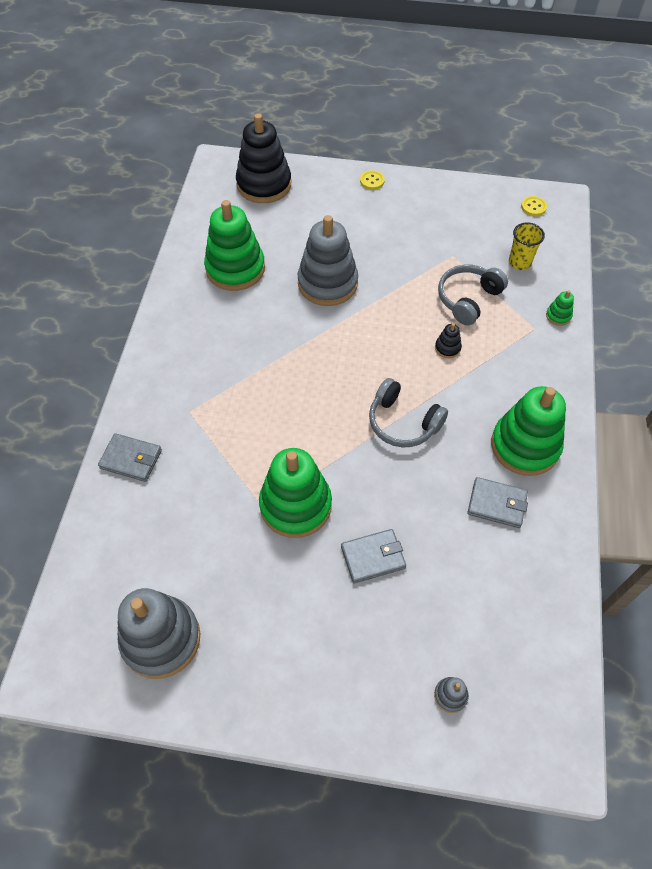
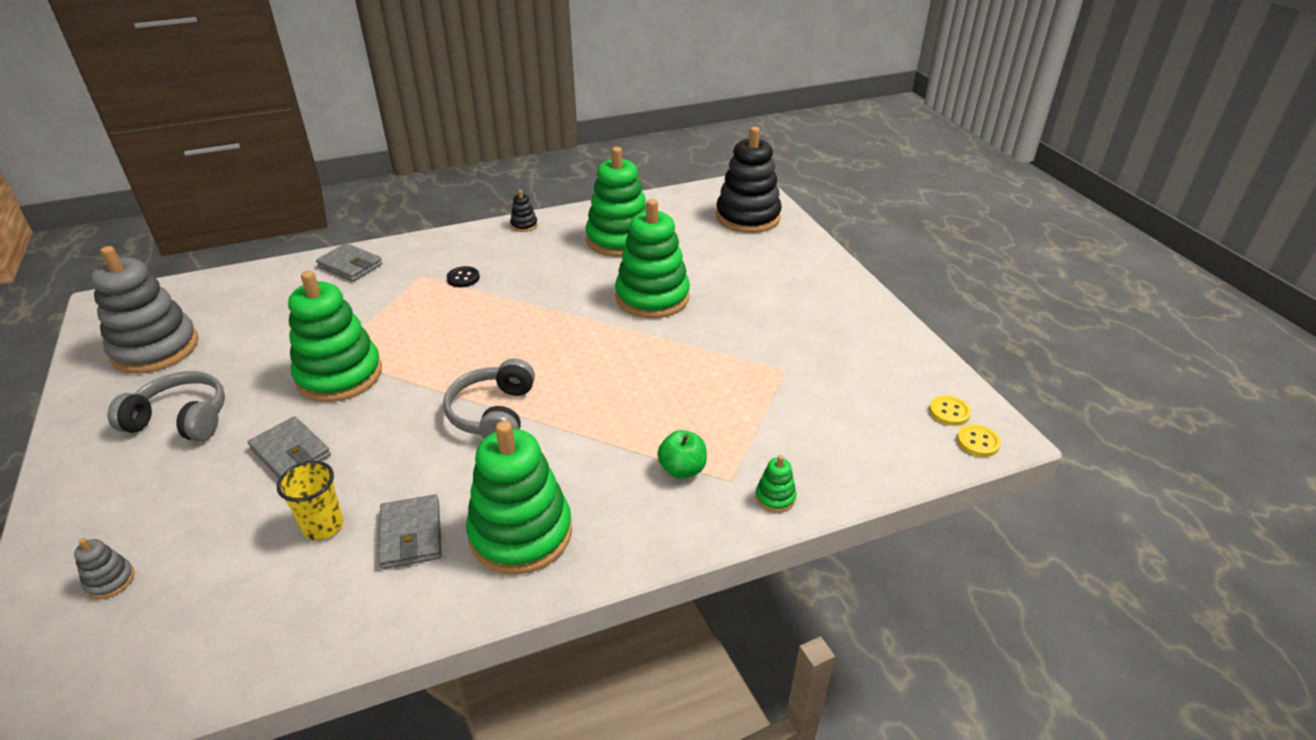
camera: 60 degrees right, 20 degrees down
grey wallet [98,433,162,482] -> grey wallet turned 45 degrees counterclockwise [316,243,383,282]
grey stacking toy [298,215,358,306] -> green stacking toy [615,199,690,318]
yellow button [360,170,385,190] -> yellow button moved to [957,424,1001,457]
black stacking toy [435,323,462,358] -> black stacking toy moved to [510,190,538,232]
grey headphones [438,264,508,325] -> grey headphones moved to [107,371,225,441]
yellow cup [509,222,545,270] -> yellow cup moved to [277,461,344,541]
none -> black button [447,266,480,287]
none -> green apple [657,430,707,479]

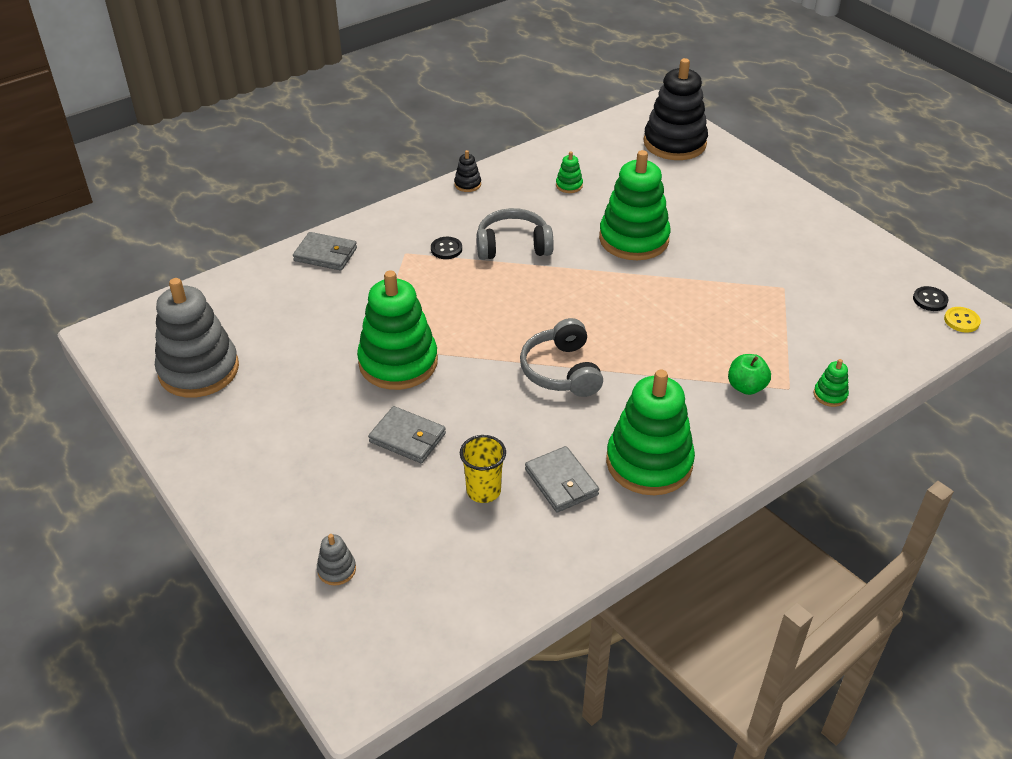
camera: 15 degrees left, 5 degrees up
grey headphones [107,371,225,441] -> grey headphones moved to [477,208,554,260]
green stacking toy [585,147,646,257] -> green stacking toy [556,151,583,193], size x0.41
yellow button [929,395,971,426] -> black button [913,286,948,311]

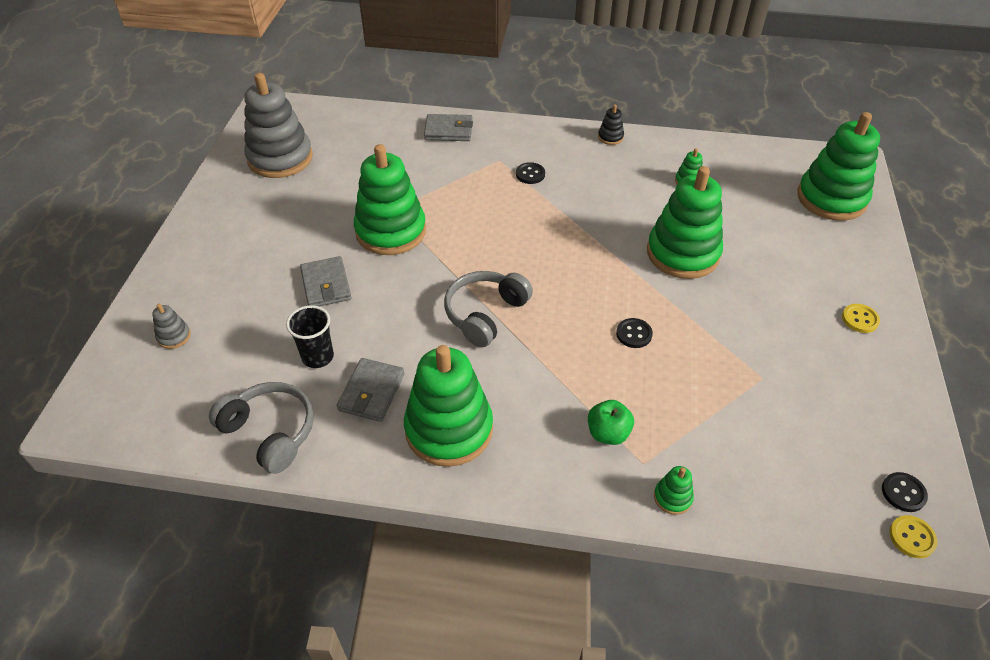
camera: 45 degrees right, 5 degrees up
grey wallet [293,232,357,271] -> grey wallet turned 60 degrees counterclockwise [424,114,473,141]
yellow cup [460,435,506,503] -> black cup [286,305,334,368]
grey headphones [477,208,554,260] -> grey headphones moved to [209,382,314,474]
black stacking toy [644,58,708,160] -> green stacking toy [797,112,880,221]
none -> black button [616,318,653,348]
none -> yellow button [842,304,880,333]

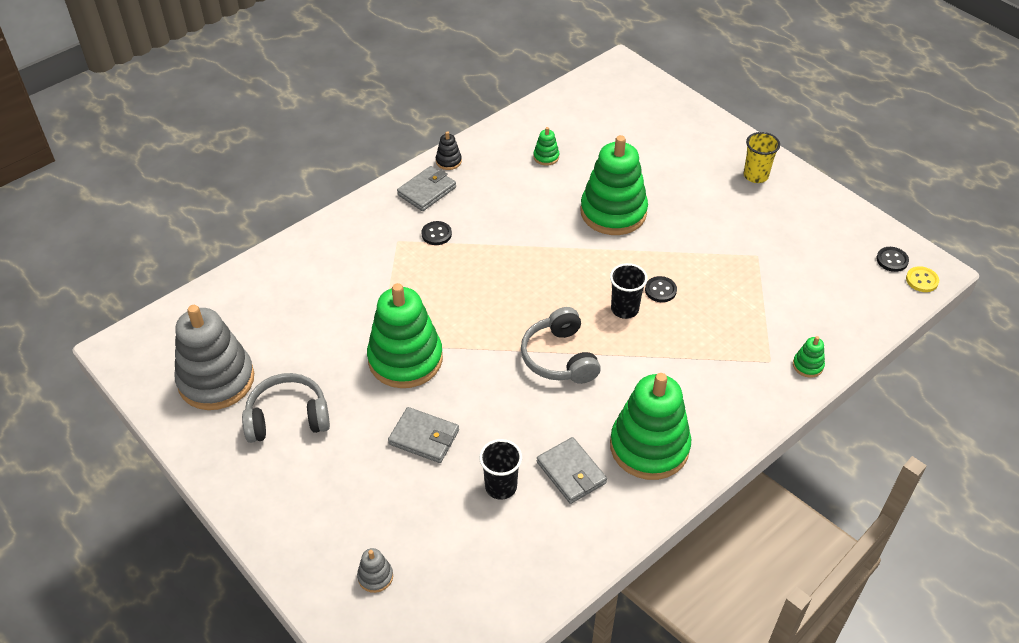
camera: 50 degrees left, 0 degrees up
grey headphones [209,382,314,474] -> grey headphones moved to [242,373,330,443]
grey wallet [424,114,473,141] -> grey wallet moved to [397,166,456,211]
green apple [588,400,634,445] -> none
green stacking toy [797,112,880,221] -> none
yellow button [842,304,880,333] -> yellow cup [743,132,780,183]
none -> black cup [610,263,648,319]

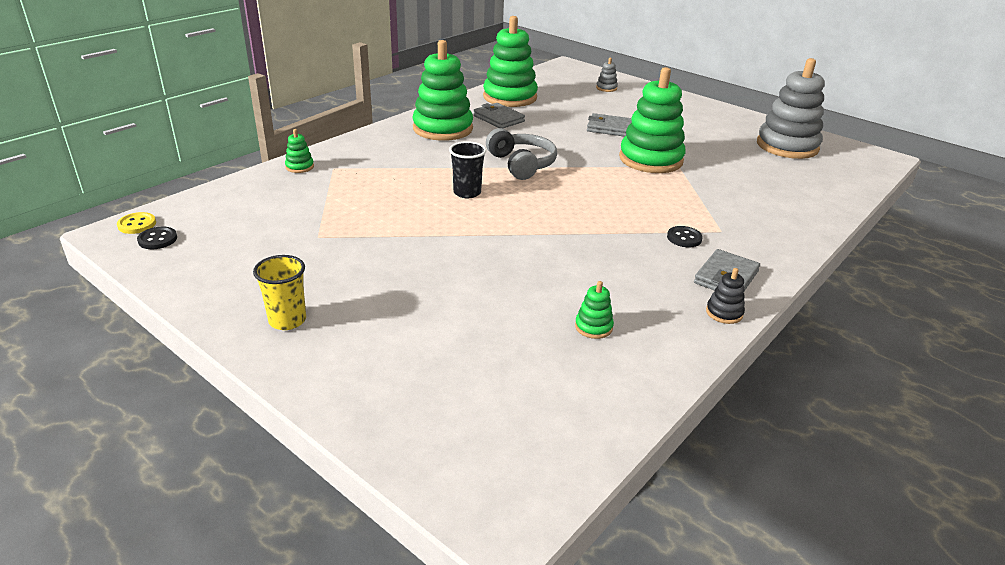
camera: 170 degrees right, 15 degrees down
grey headphones [242,373,330,443] -> none
black cup [479,439,522,500] -> none
green stacking toy [581,135,648,235] -> green stacking toy moved to [483,16,538,107]
black button [645,276,677,302] -> none

